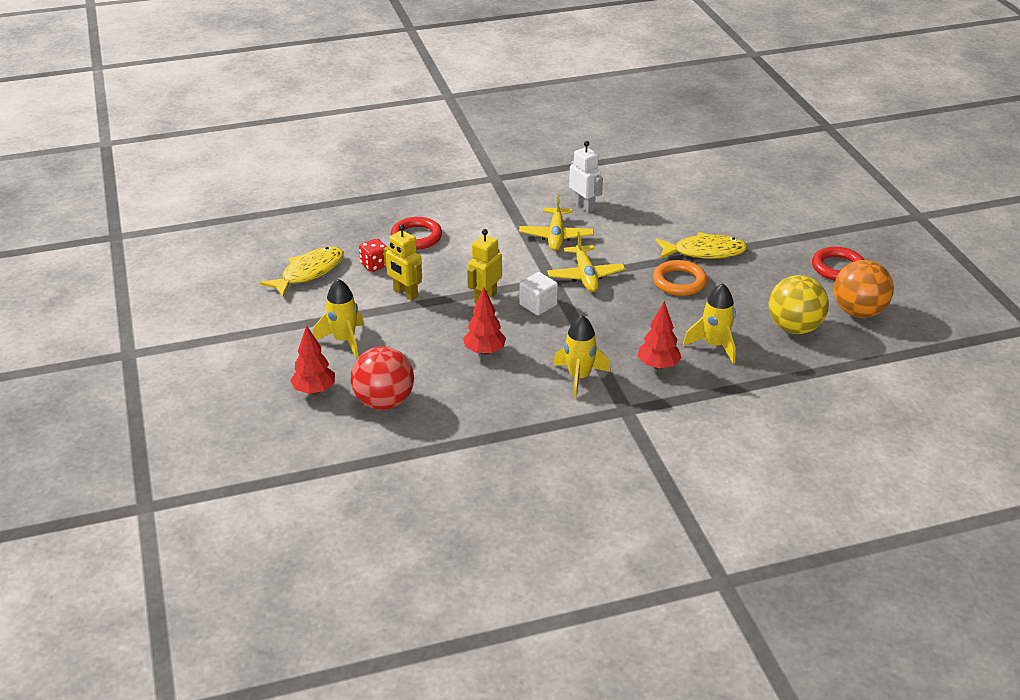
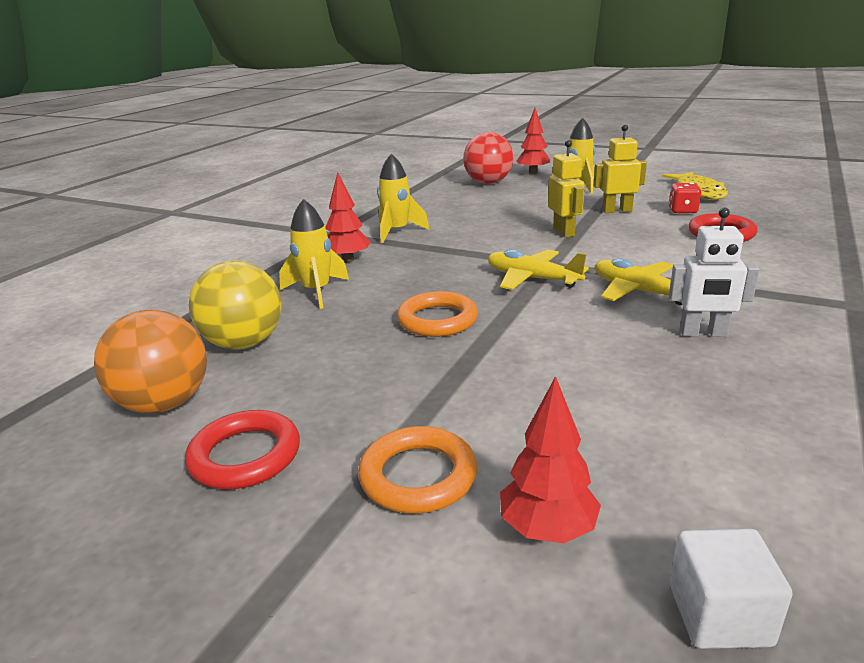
camera: 135 degrees right, 10 degrees down
red tree [463,288,506,355] -> red tree moved to [500,376,601,543]
white cube [519,272,558,315] -> white cube moved to [670,529,793,649]
yellow fish [656,232,748,259] -> none
none -> orange ring [358,426,477,513]

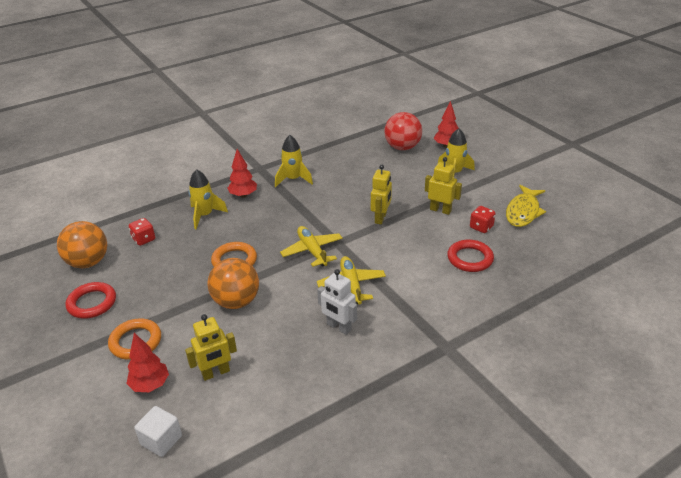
camera: 30 degrees right, 10 degrees up
yellow ball [189,261,282,350] -> red dice [129,218,155,246]
none -> yellow robot [185,314,237,381]
none -> orange ball [208,258,259,309]

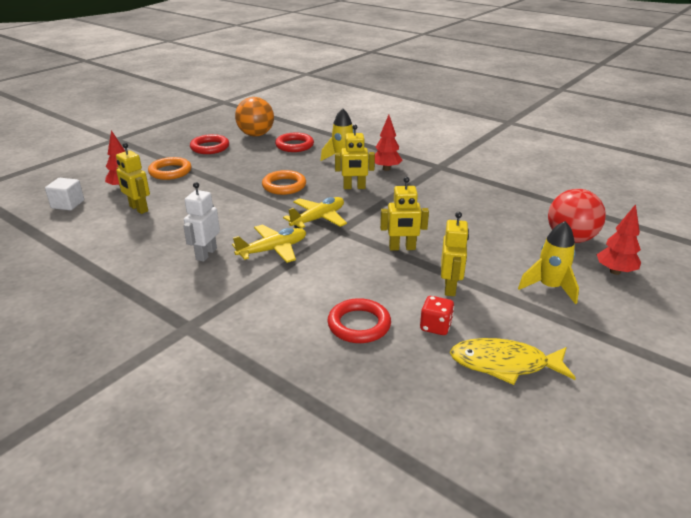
camera: 70 degrees right, 5 degrees down
red dice [129,218,155,246] -> red ring [275,133,314,152]
orange ball [208,258,259,309] -> none
yellow rocket [275,135,313,187] -> none
none -> yellow robot [335,125,375,189]

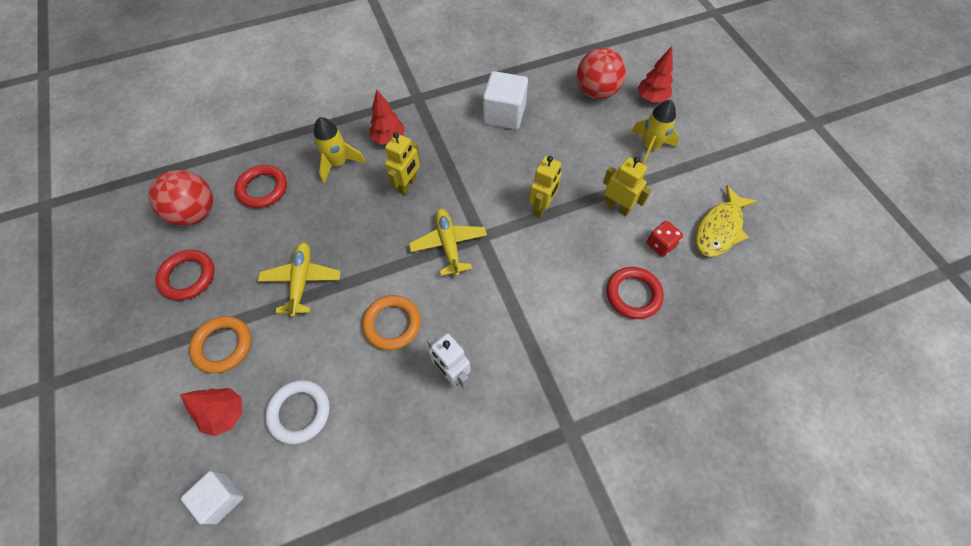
camera: 60 degrees left, 30 degrees up
yellow robot [116,143,150,214] -> white ring [265,380,330,444]
yellow plane [232,225,306,263] -> yellow plane moved to [258,242,341,317]
orange ball [235,97,274,136] -> red ball [149,170,213,226]
orange ring [262,170,306,195] -> orange ring moved to [362,295,421,350]
none -> white cube [483,71,528,130]

